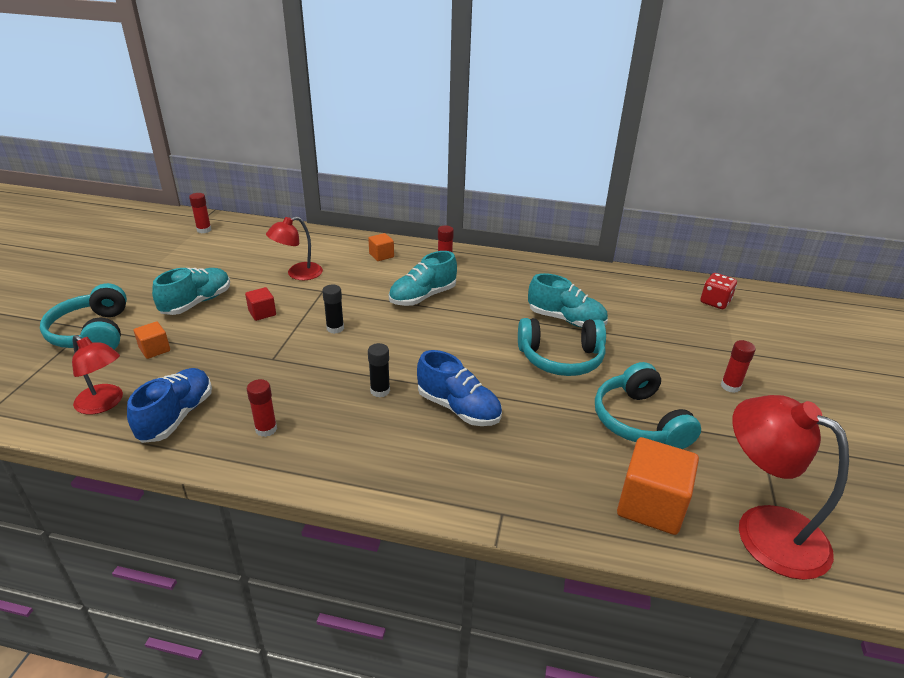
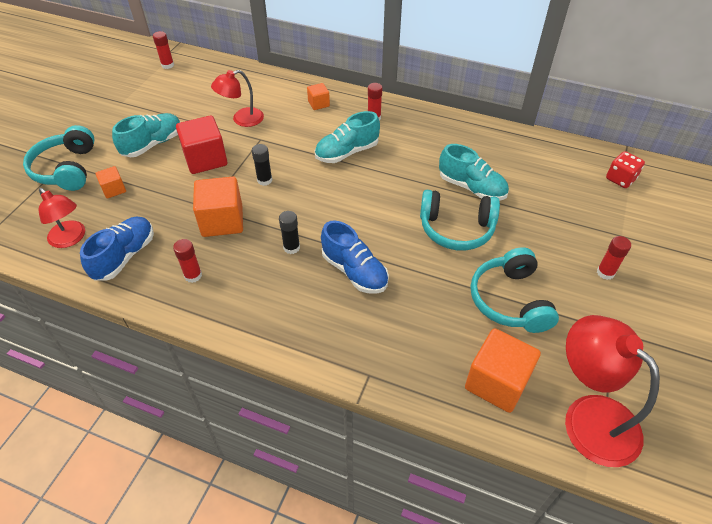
camera: 10 degrees right, 15 degrees up
red cube [245,287,276,321] -> red cube [176,116,227,174], size x1.93
none -> orange cube [193,177,243,237]

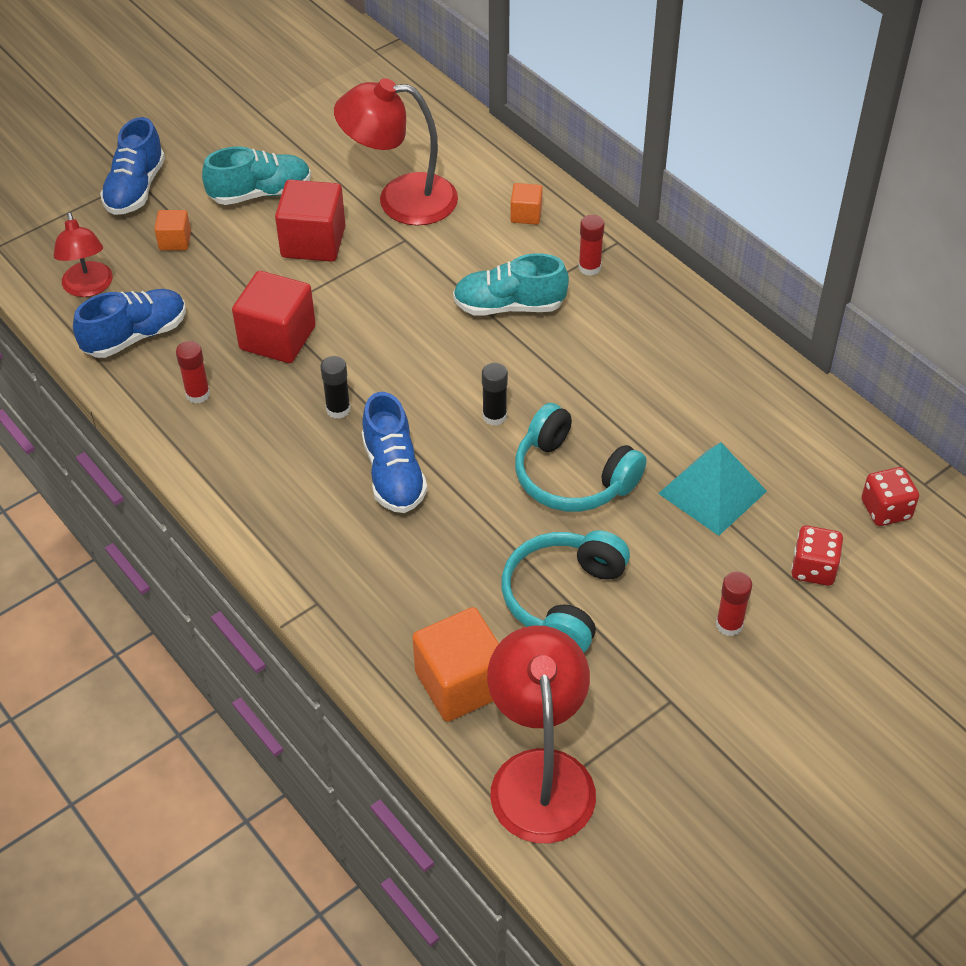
camera: 30 degrees right, 0 degrees up
turquoise headphones [23,125,95,191] -> blue shoe [100,117,165,215]
red glue stick [153,31,174,69] -> none
orange cube [193,177,243,237] -> red cube [232,271,316,363]
red lamp [211,70,264,127] -> red lamp [334,78,458,226], size x1.61
black glue stick [252,144,272,186] -> black glue stick moved to [482,363,508,426]
turquoise shoe [439,144,509,201] -> none
none -> turquoise pyramid [658,442,767,536]
none -> red dice [791,525,843,586]

